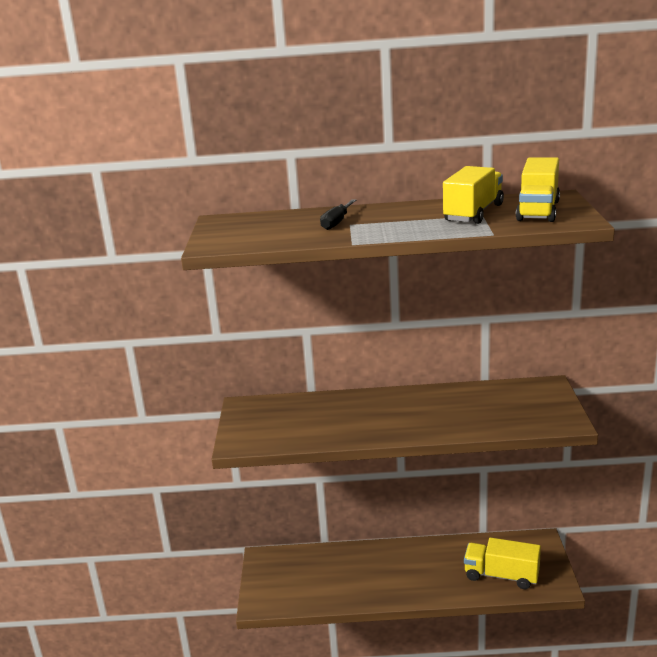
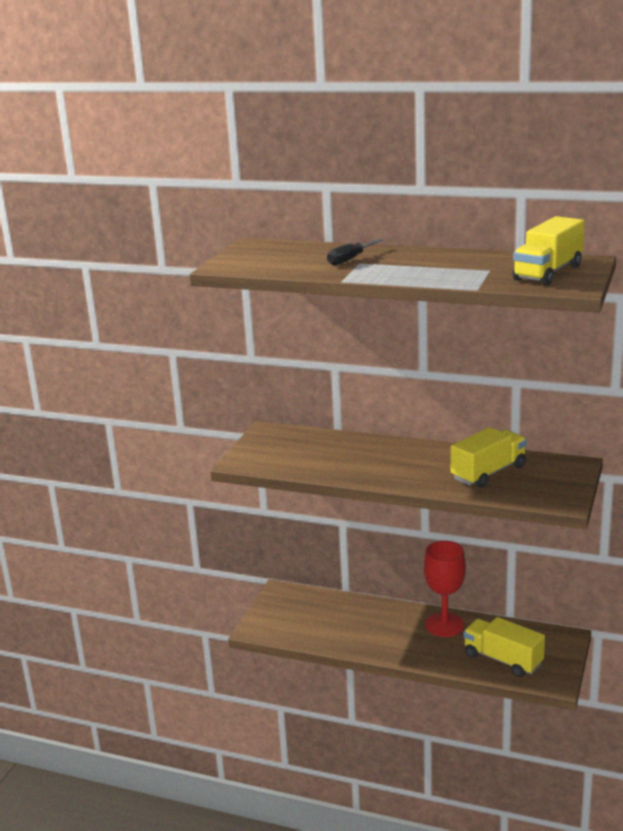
camera: 20 degrees right, 0 degrees up
yellow truck [443,166,504,224] -> yellow truck moved to [451,427,527,488]
none -> red goblet [424,541,466,637]

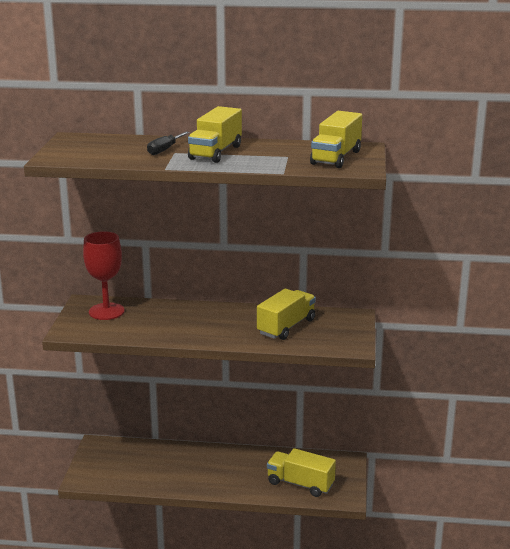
camera: 15 degrees left, 0 degrees up
red goblet [424,541,466,637] -> red goblet moved to [83,231,125,320]
none -> yellow truck [188,106,242,163]

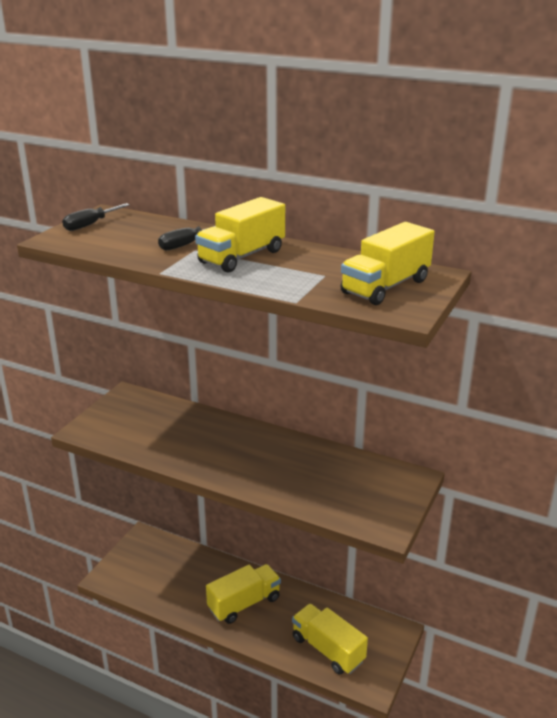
camera: 20 degrees right, 5 degrees up
red goblet [83,231,125,320] -> none
yellow truck [257,289,316,340] -> yellow truck moved to [206,564,281,624]
none -> black screwdriver [62,203,130,231]

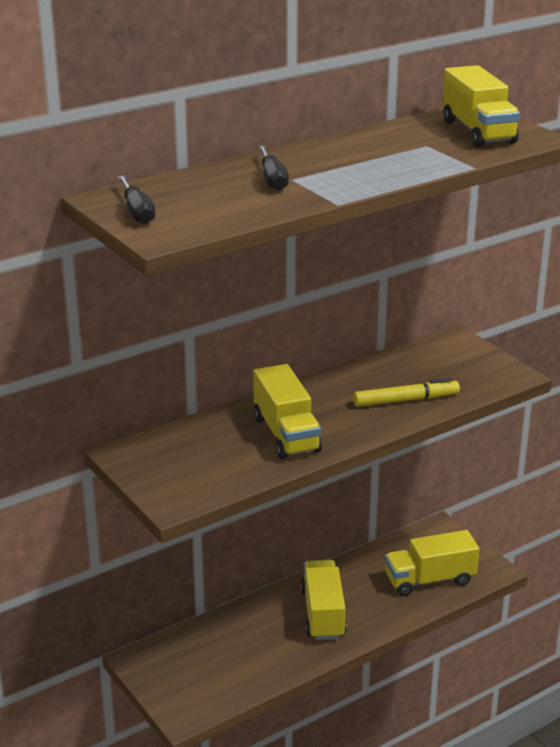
camera: 60 degrees left, 0 degrees up
yellow truck [195,197,285,273] -> yellow truck moved to [253,364,322,459]
none -> yellow marker [353,378,460,407]

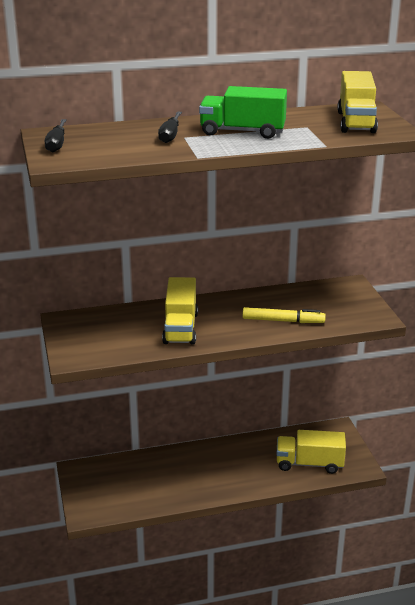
camera: 20 degrees right, 0 degrees up
yellow truck [301,560,347,640] -> none
none -> green truck [199,86,287,139]

